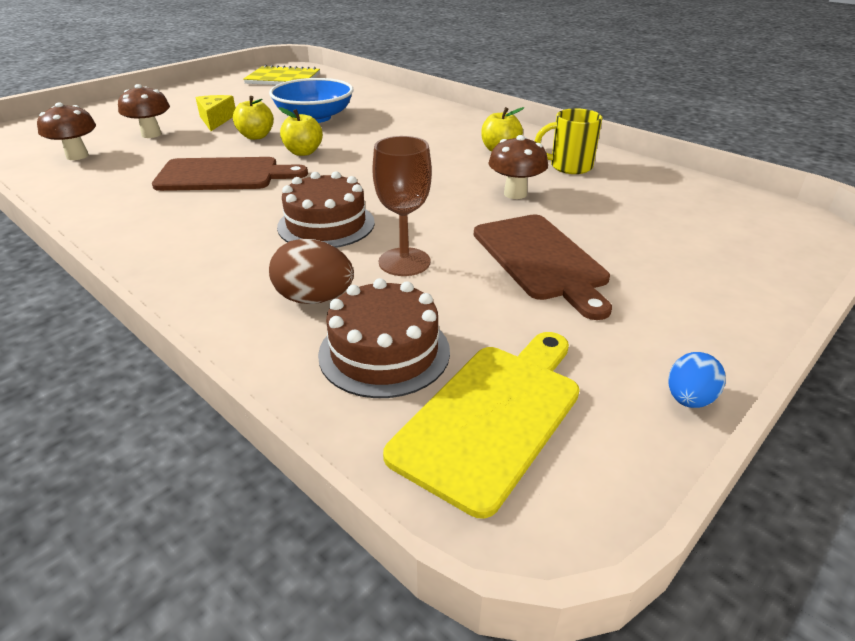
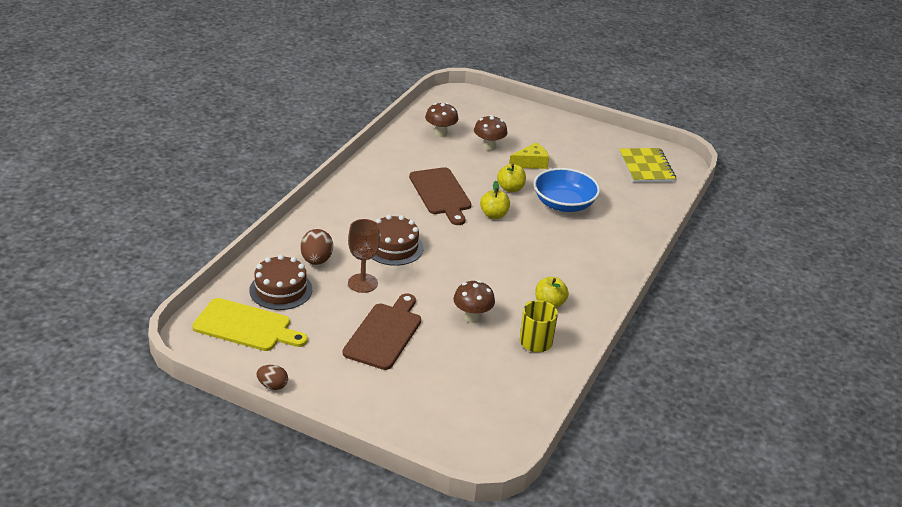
camera: 70 degrees right, 0 degrees up
brown cutting board [474,214,612,320] -> brown cutting board turned 150 degrees clockwise [343,293,421,370]
blue egg [668,352,726,408] -> brown egg [256,365,288,390]

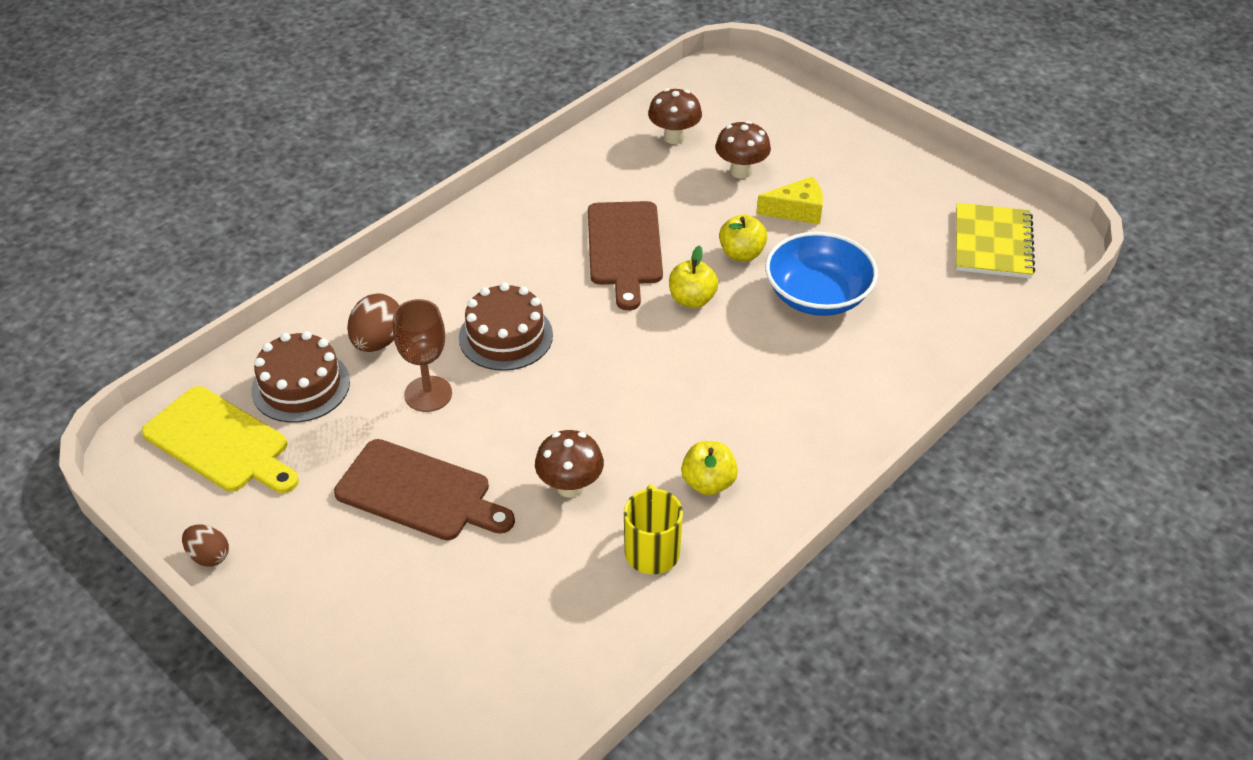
camera: 20 degrees right, 10 degrees up
brown cutting board [343,293,421,370] -> brown cutting board turned 75 degrees clockwise [334,439,515,540]

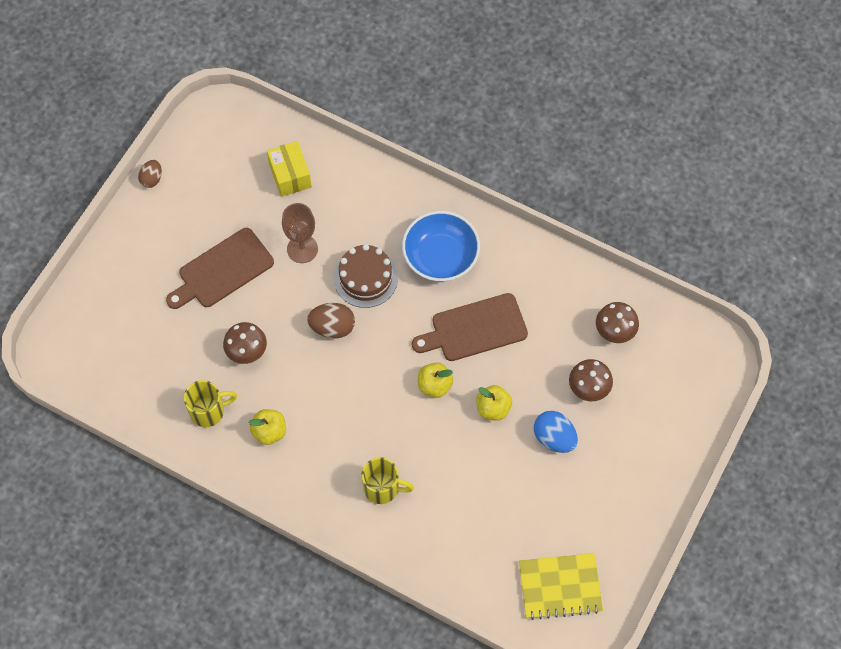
camera: 75 degrees right, 20 degrees up
yellow cutting board [142,386,299,493] -> none
brown cake [251,331,350,423] -> yellow box [267,141,312,197]
brown cutting board [334,439,515,540] -> brown cutting board turned 45 degrees clockwise [166,228,274,309]
brown egg [347,293,399,352] -> brown egg moved to [307,303,355,339]
yellow cheese [756,176,823,224] -> blue egg [534,411,578,453]
blue bowl [765,232,878,316] -> blue bowl moved to [402,211,480,281]
none -> yellow mug [361,457,414,504]

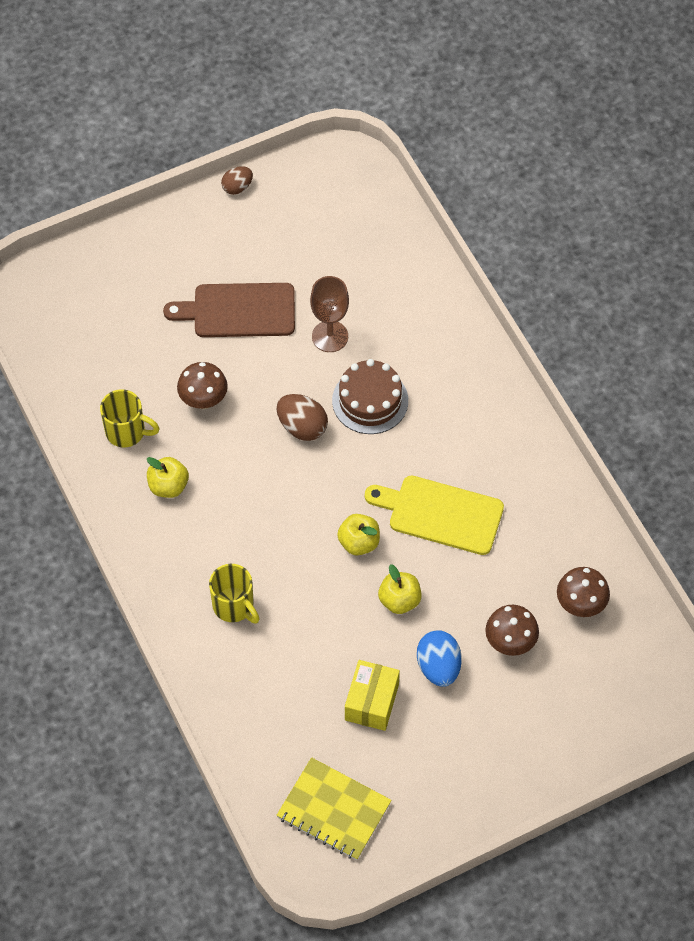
camera: 35 degrees right, 5 degrees down
yellow box [267,141,312,197] -> yellow box moved to [345,660,400,731]
blue bowl [402,211,480,281] -> none
brown cutting board [412,293,528,361] -> yellow cutting board [365,476,504,555]

